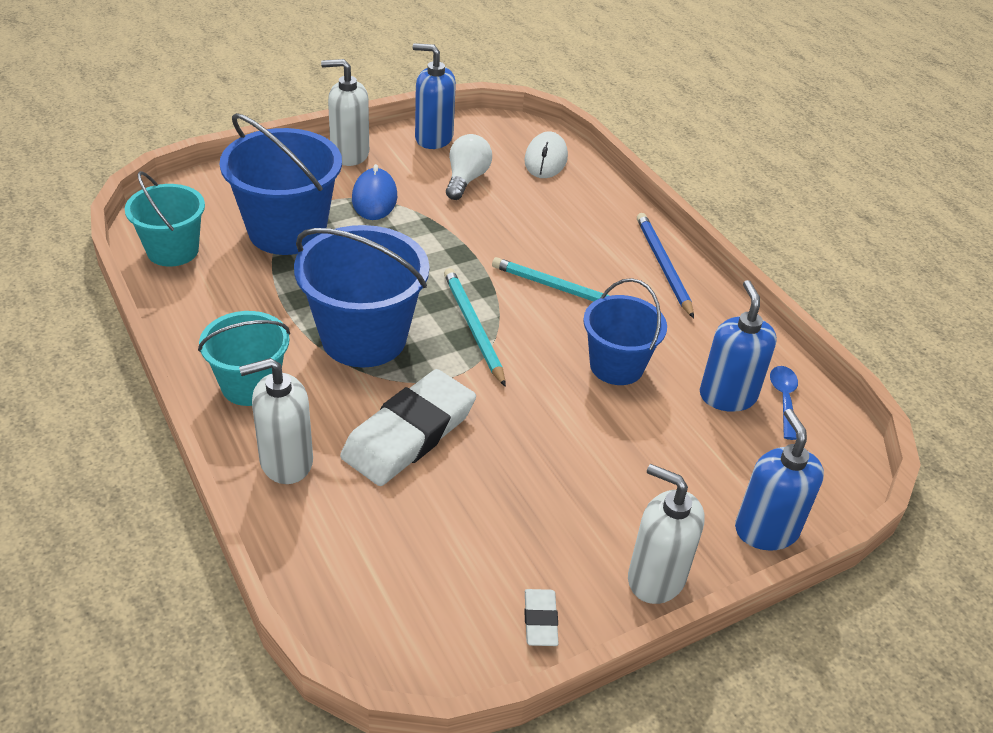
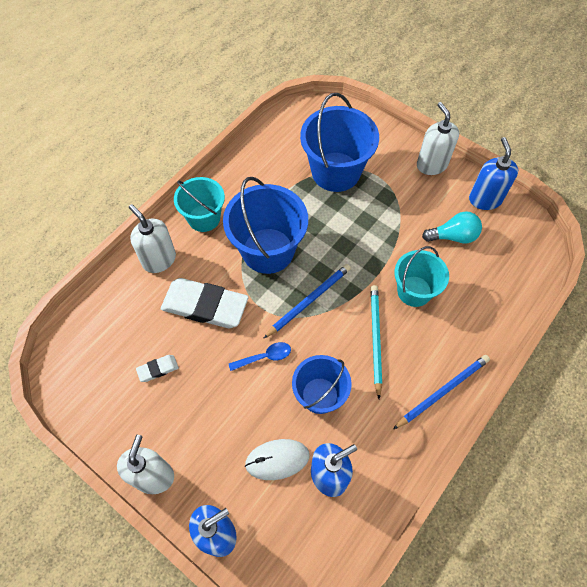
camera: 70 degrees right, 20 degrees up
turquoise bucket [125,171,205,267] -> turquoise bucket moved to [394,246,449,307]
blue mouse [352,164,397,220] -> none
turquoise pencil [444,268,506,387] -> blue pencil [263,264,351,339]
white light bulb [446,134,492,200] -> turquoise light bulb [422,211,482,243]
white mouse [524,131,568,178] -> white mouse moved to [245,439,309,480]
white eraser [524,589,559,646] -> white eraser moved to [136,355,179,382]
blue spoon [770,366,798,440] -> blue spoon moved to [228,342,291,371]

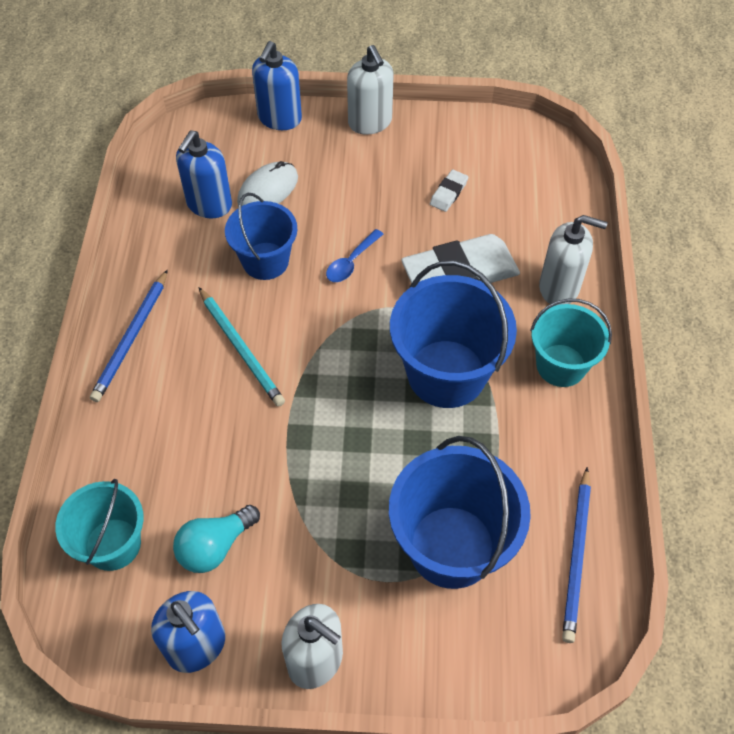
camera: 145 degrees right, 5 degrees down
blue pencil [263,264,351,339] -> blue pencil moved to [562,467,591,643]
turquoise bucket [394,246,449,307] -> turquoise bucket moved to [55,479,144,571]

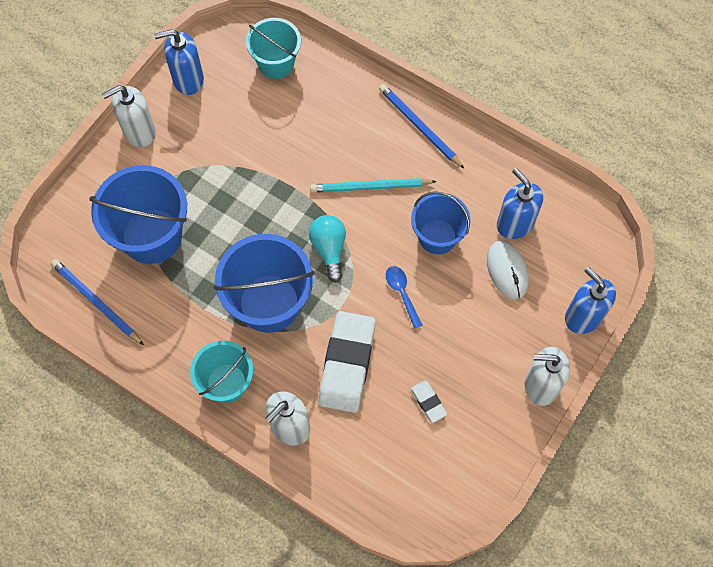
camera: 120 degrees right, 10 degrees up
turquoise light bulb [173,505,260,573] -> turquoise light bulb moved to [309,215,346,282]

